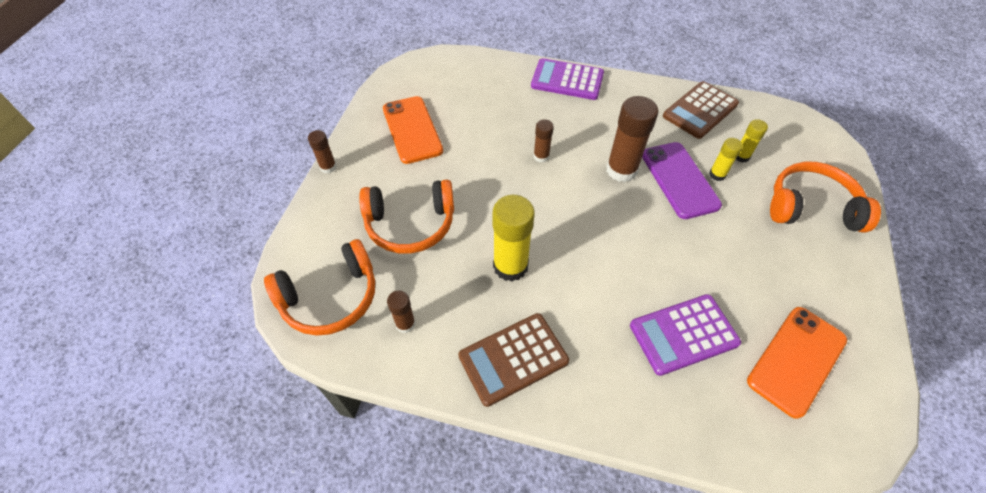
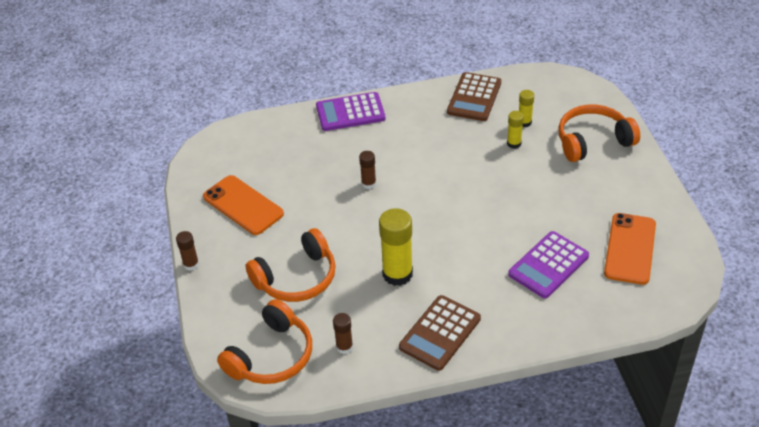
camera: 25 degrees left, 10 degrees down
brown glue stick [606,96,658,182] -> none
purple phone [642,142,722,219] -> none

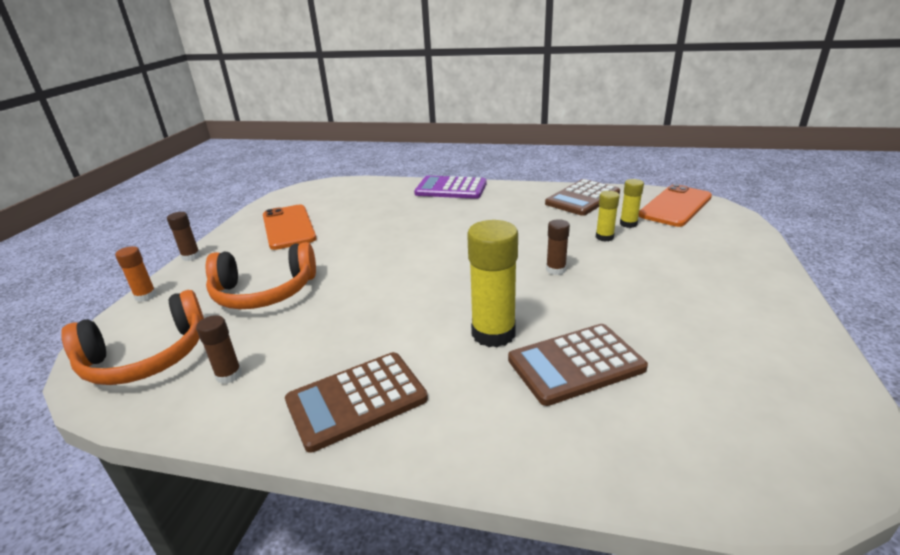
camera: 25 degrees right, 15 degrees down
brown glue stick [359,151,376,189] -> brown glue stick moved to [546,219,570,275]
yellow glue stick [379,208,413,286] -> yellow glue stick moved to [467,220,518,348]
purple calculator [508,231,589,298] -> brown calculator [508,324,648,406]
orange headphones [558,105,640,162] -> none
orange phone [604,213,656,285] -> orange phone moved to [638,184,712,227]
none -> orange glue stick [115,246,157,302]

